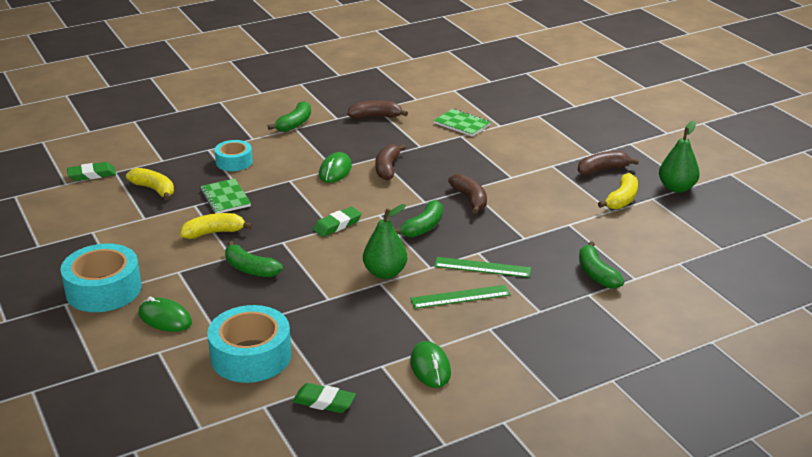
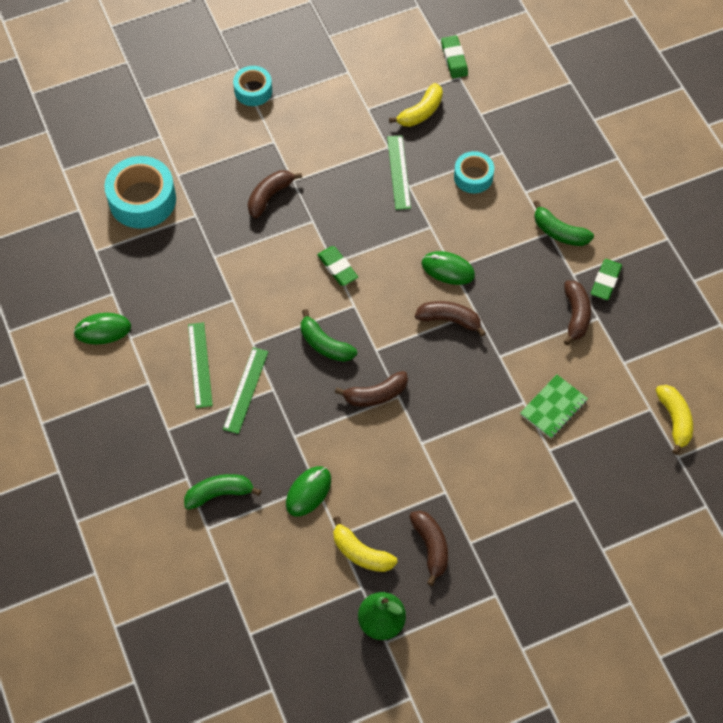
camera: 95 degrees right, 30 degrees up
turquoise tape [60,243,142,312] -> turquoise tape [233,66,272,106], size x0.59
green mouse [138,297,192,332] -> green mouse moved to [286,466,331,517]
yellow banana [180,213,252,239] -> yellow banana moved to [656,385,693,455]
green notebook [200,179,251,213] -> green ruler [387,135,411,210]
green banana [225,241,283,277] -> brown banana [248,170,302,218]
green eraser [292,383,356,413] -> green eraser moved to [591,259,622,300]
green pear [363,204,407,279] -> none

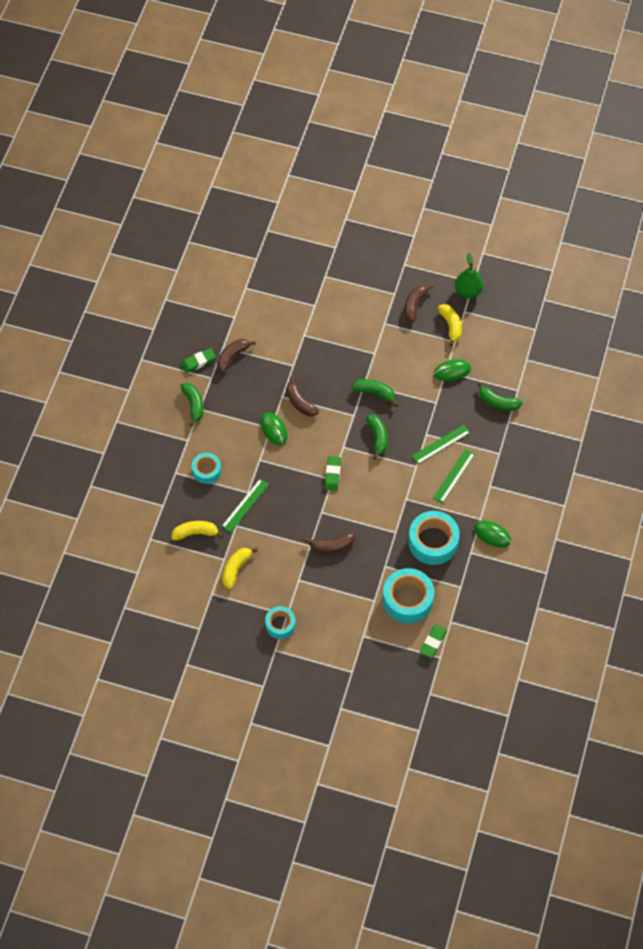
camera: 140 degrees left, 0 degrees up
brown banana [335,371,408,407] -> green banana [352,379,397,406]
green eraser [441,36,468,78] -> green eraser moved to [420,625,447,658]
green notebook [520,375,588,439] -> none
yellow banana [656,385,693,455] -> yellow banana moved to [223,548,257,589]
none -> turquoise tape [408,511,460,565]

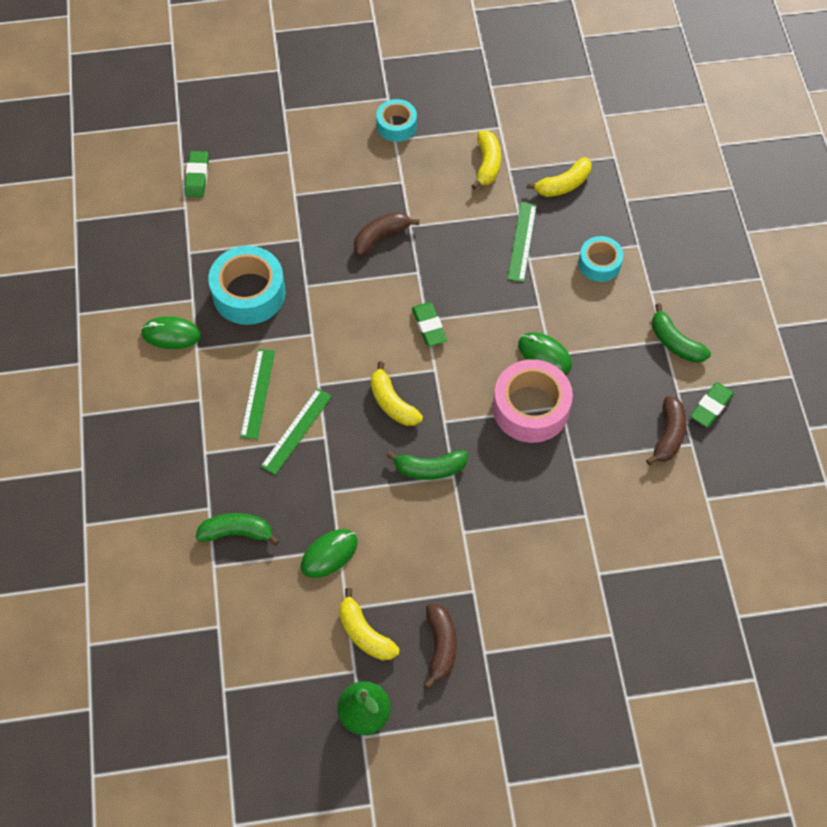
camera: 155 degrees right, 0 degrees up
brown banana [286,376,319,416] -> pink tape [493,359,573,443]
green banana [366,414,388,460] -> yellow banana [371,361,423,426]
turquoise tape [383,568,434,623] -> none

